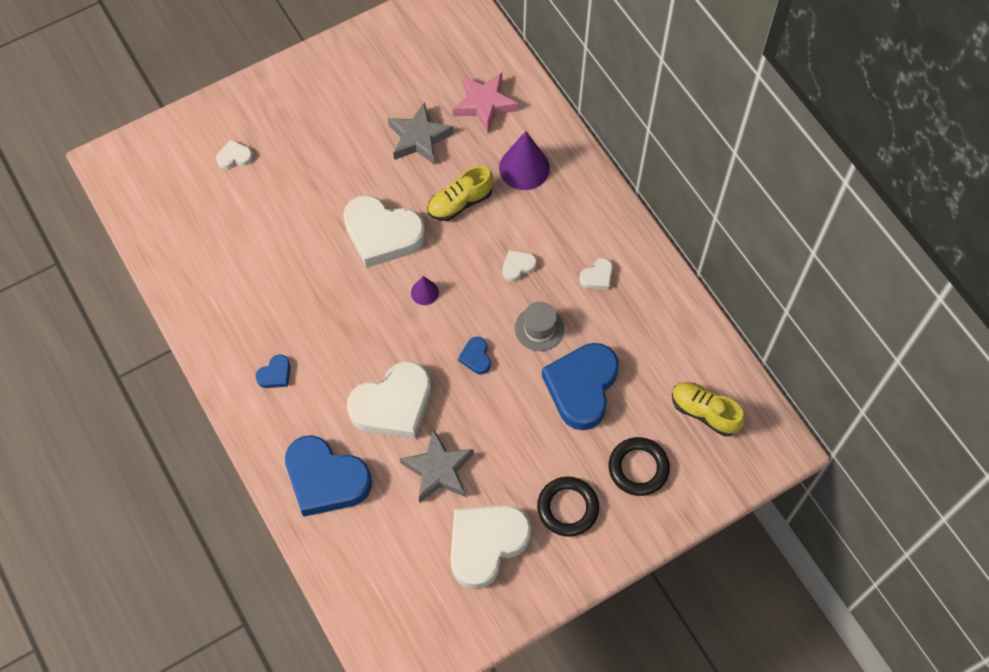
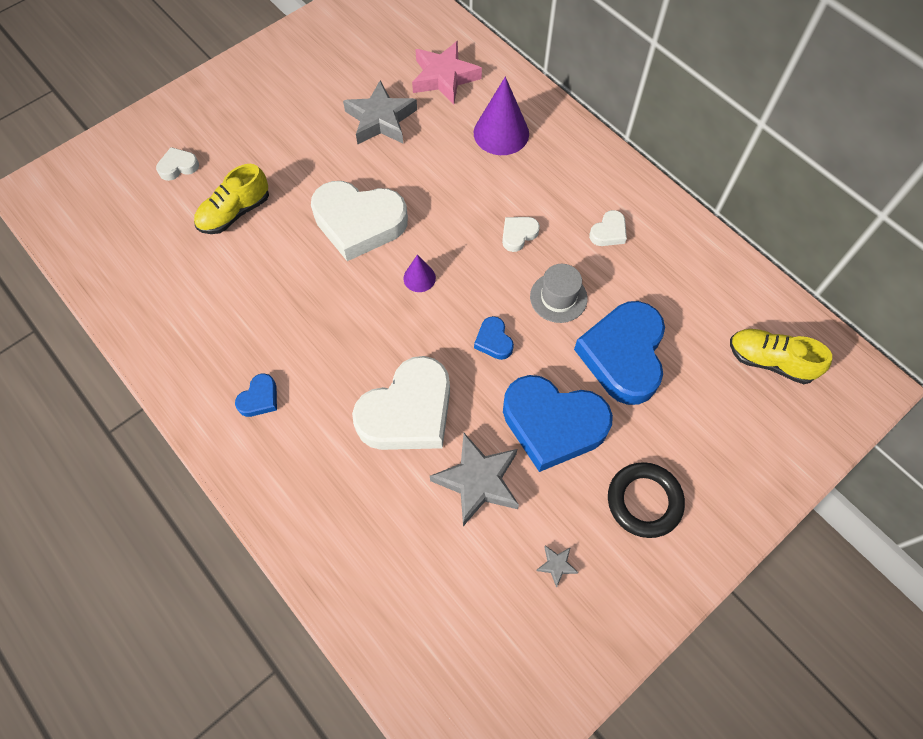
camera: 10 degrees left, 0 degrees up
blue heart [285,435,372,517] -> blue heart moved to [503,375,613,472]
yellow shoe [427,166,493,221] -> yellow shoe moved to [194,164,269,234]
white heart [450,505,531,589] -> grey star [536,546,578,588]
black ring [609,437,670,496] -> none

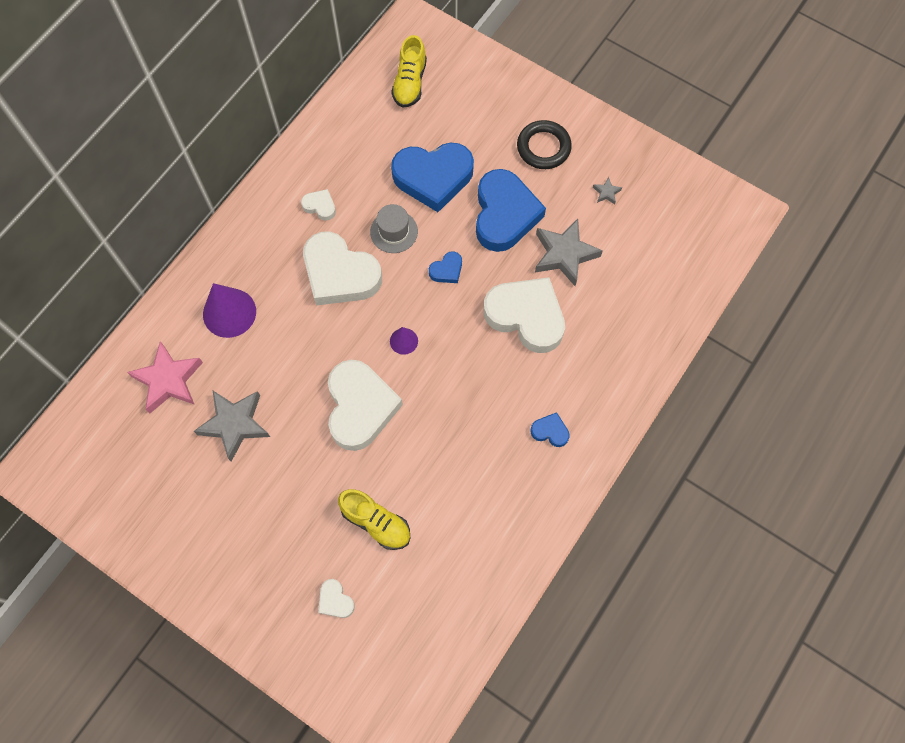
camera: 105 degrees left, 5 degrees up
white heart [502,217,540,252] -> white heart [303,231,382,306], size x2.29

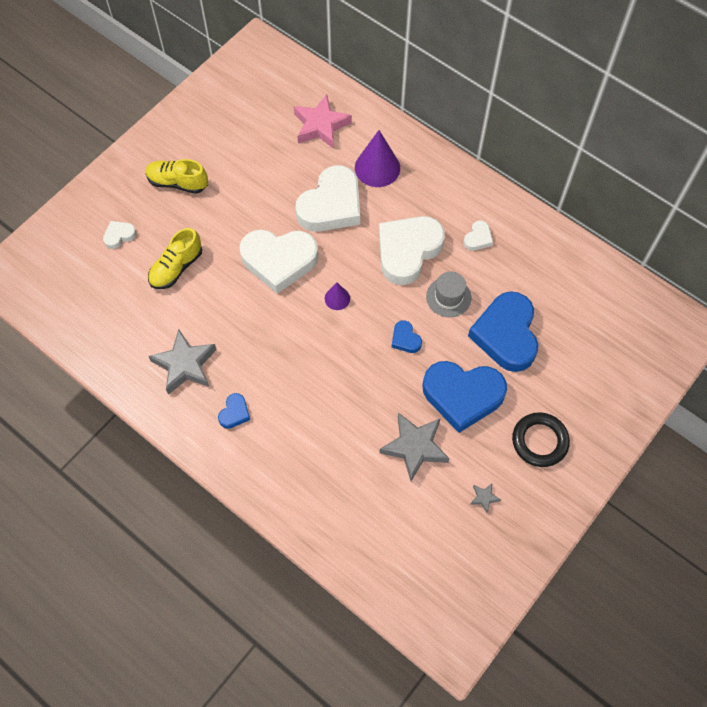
camera: 95 degrees right, 5 degrees down
grey star [194,390,270,462] -> grey star moved to [148,329,217,395]
yellow shoe [391,35,427,108] -> yellow shoe moved to [145,159,208,194]
white heart [483,277,565,353] -> white heart moved to [295,165,360,232]

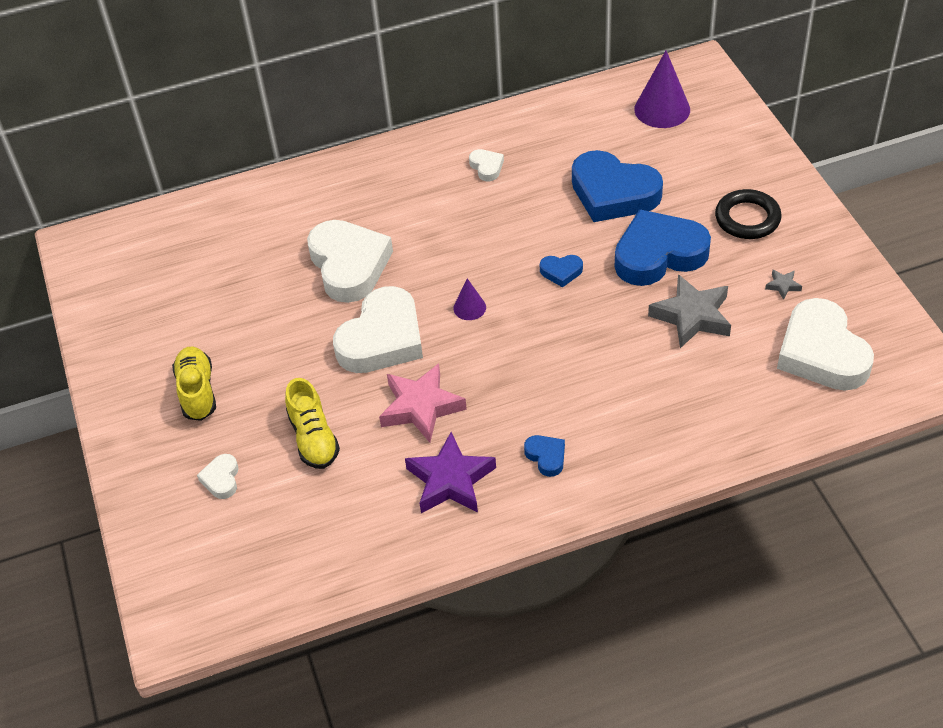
camera: 55 degrees left, 15 degrees down
yellow shoe [145,159,208,194] -> yellow shoe turned 120 degrees clockwise [172,347,216,421]
grey star [148,329,217,395] -> purple star [405,432,496,513]
pink star [294,94,352,149] -> pink star moved to [379,364,467,443]
purple cone [355,130,400,187] -> purple cone moved to [634,51,690,128]
white heart [379,216,445,285] -> white heart moved to [777,298,874,391]
blue heart [422,361,507,433] -> blue heart turned 150 degrees counterclockwise [615,209,711,286]
grey hat [426,271,471,317] -> none

